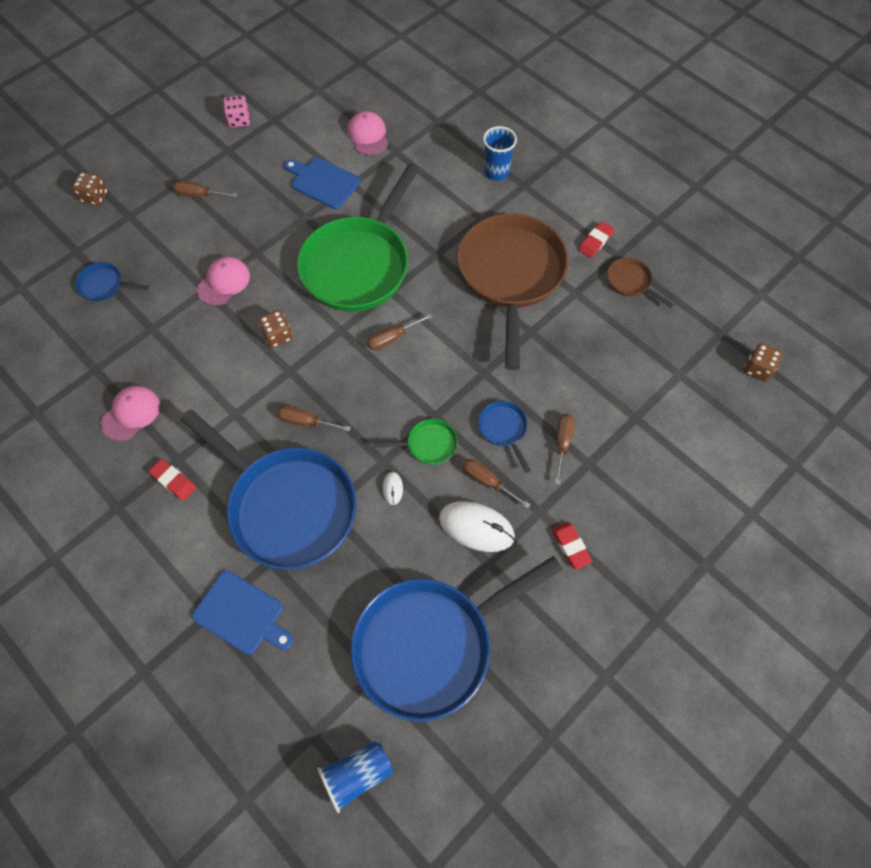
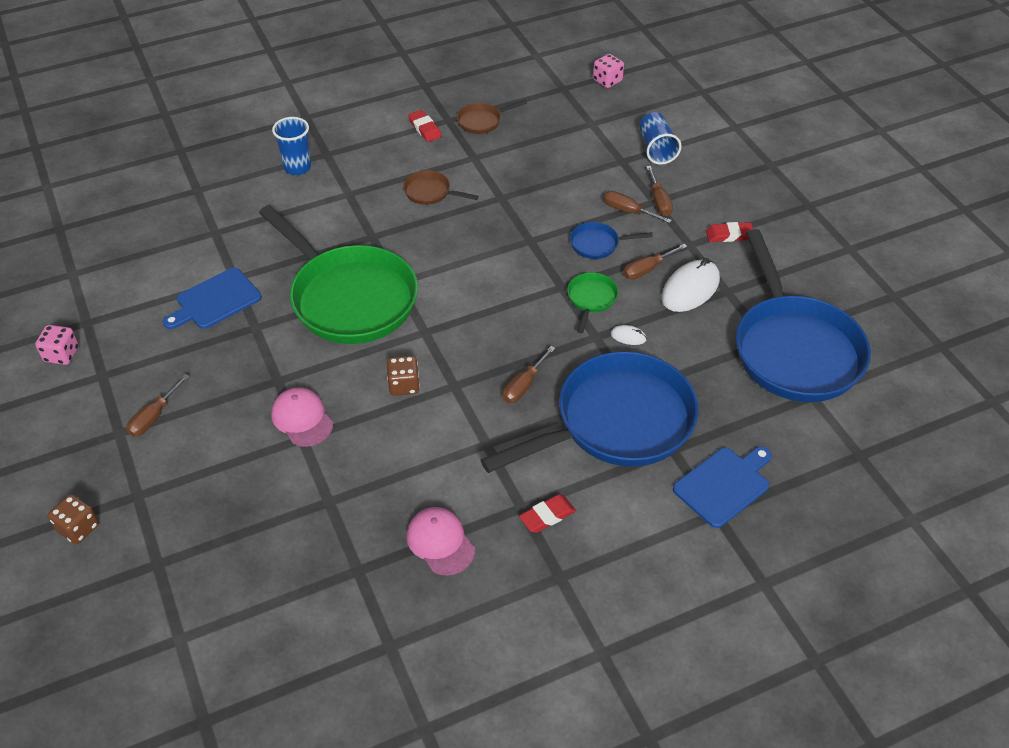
camera: 70 degrees left, 15 degrees down
blue pan [75,262,149,301] -> none
blue cup [317,741,393,813] -> blue cup moved to [639,112,682,165]
pink cap [347,111,388,155] -> none
brown screwdriver [367,314,432,350] -> brown screwdriver moved to [646,166,673,216]
brown pan [458,214,569,370] -> brown pan [403,170,479,205], size x0.41
brown dice [744,343,782,382] -> pink dice [593,54,624,88]

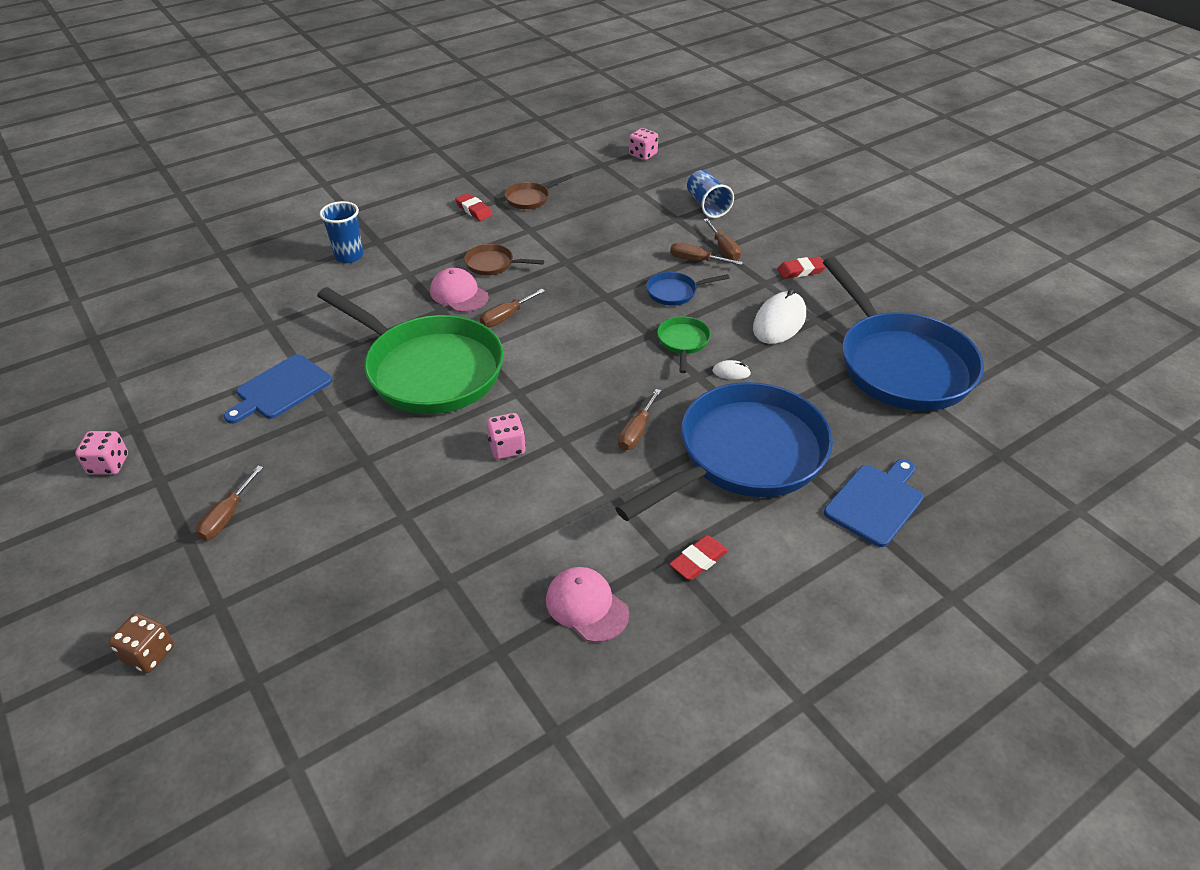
camera: 10 degrees left, 5 degrees down
pink cap [271,387,333,447] -> pink cap moved to [430,268,489,312]
brown dice [387,356,420,396] -> pink dice [486,413,526,459]
brown screwdriver [623,244,687,280] -> brown screwdriver moved to [480,289,545,328]

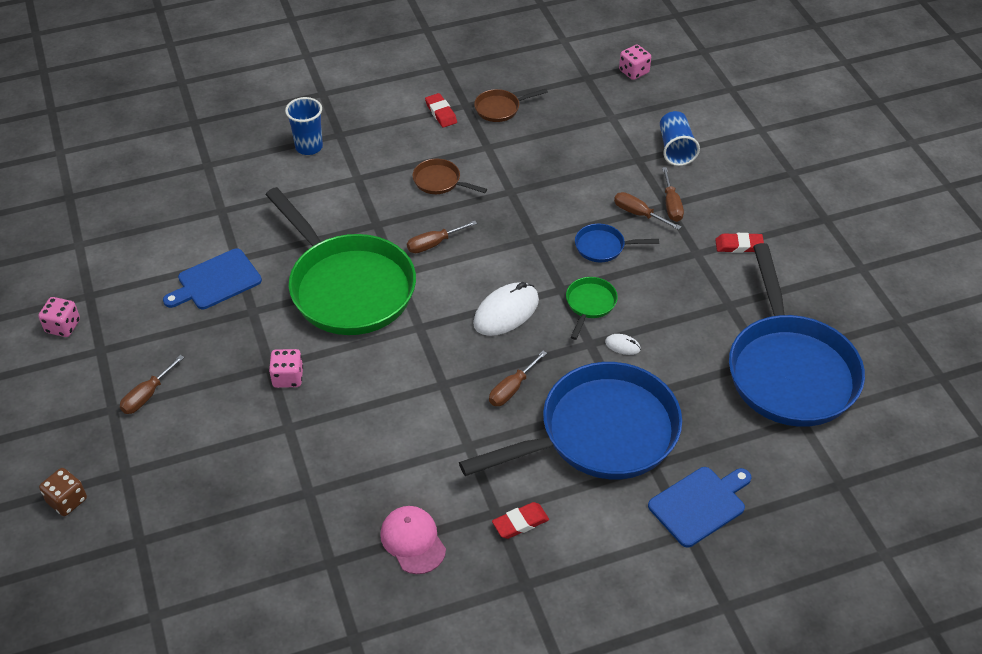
camera: 15 degrees right, 5 degrees up
pink cap [430,268,489,312] -> none
pink dice [486,413,526,459] -> pink dice moved to [269,349,303,388]
white mouse [753,288,806,344] -> white mouse moved to [473,282,539,336]

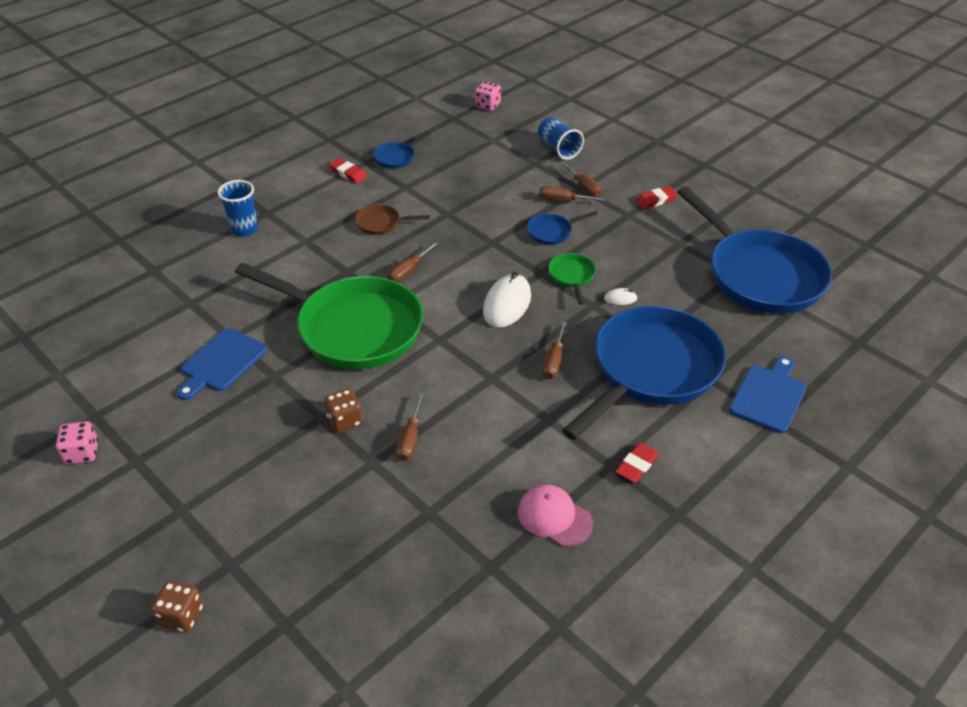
camera: 25 degrees left, 5 degrees down
brown screwdriver [120,355,184,414] -> brown screwdriver moved to [396,393,424,461]
pink dice [269,349,303,388] -> brown dice [324,388,363,433]
brown pan [474,89,548,122] -> blue pan [374,131,432,168]

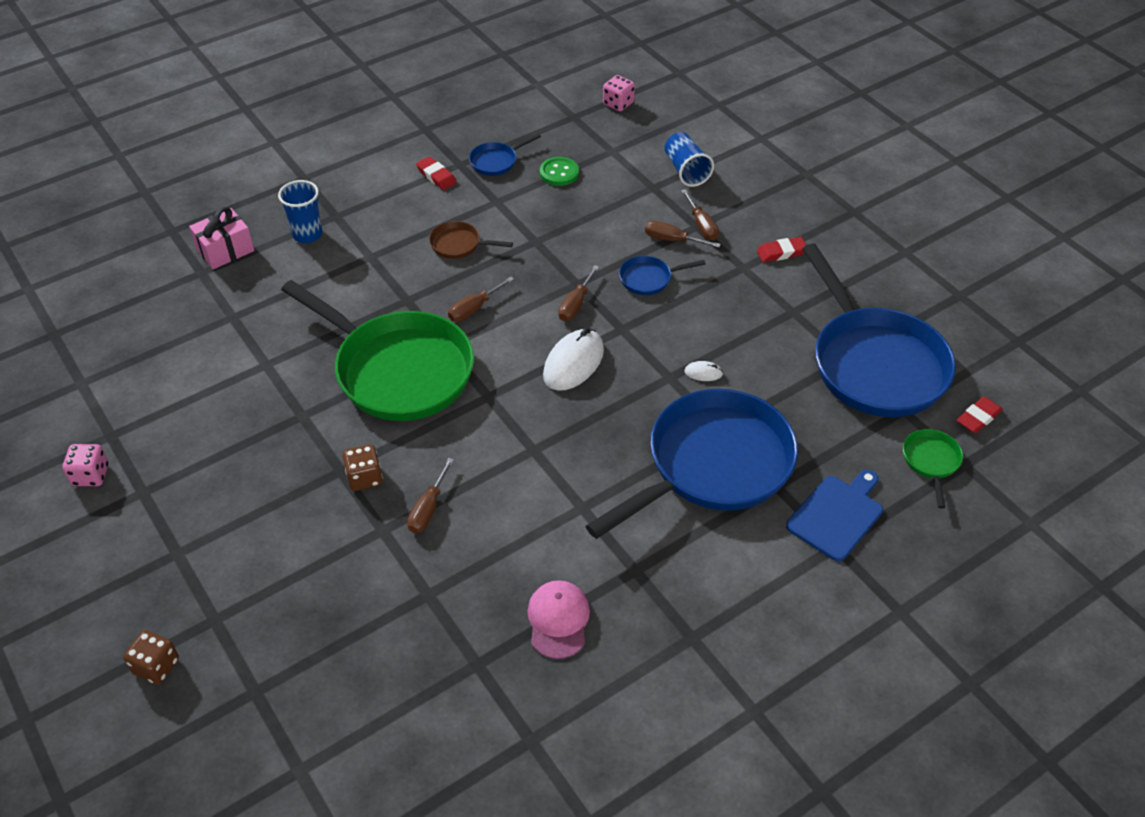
camera: 10 degrees right, 5 degrees up
blue cutting board [177,328,267,400] -> none
pink cap [518,485,593,547] -> pink cap turned 45 degrees clockwise [527,580,590,659]
brown screwdriver [542,321,567,379] -> brown screwdriver moved to [558,265,599,321]
green pan [548,253,596,305] -> green pan moved to [903,429,963,509]
red eraser [615,443,660,483] -> red eraser moved to [957,396,1003,434]
none -> pink gift [189,207,254,269]
none -> green button [540,157,579,186]

